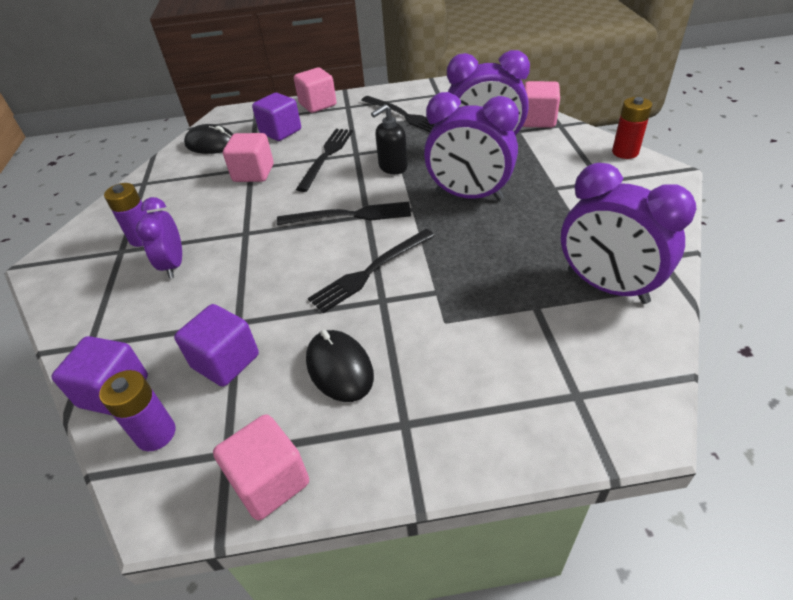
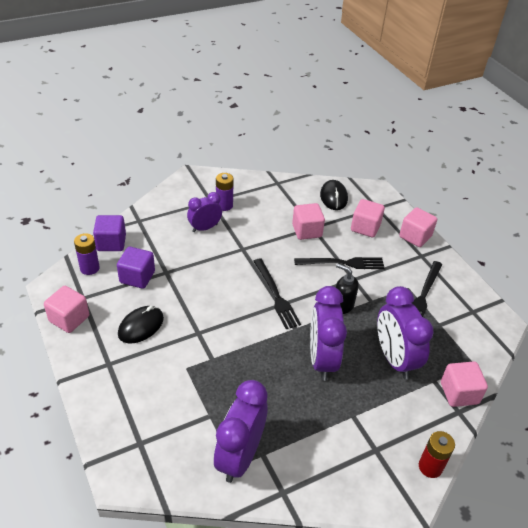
camera: 65 degrees right, 0 degrees up
purple cube [252,93,301,141] -> pink cube [351,199,385,237]
black fork [308,229,435,313] -> none

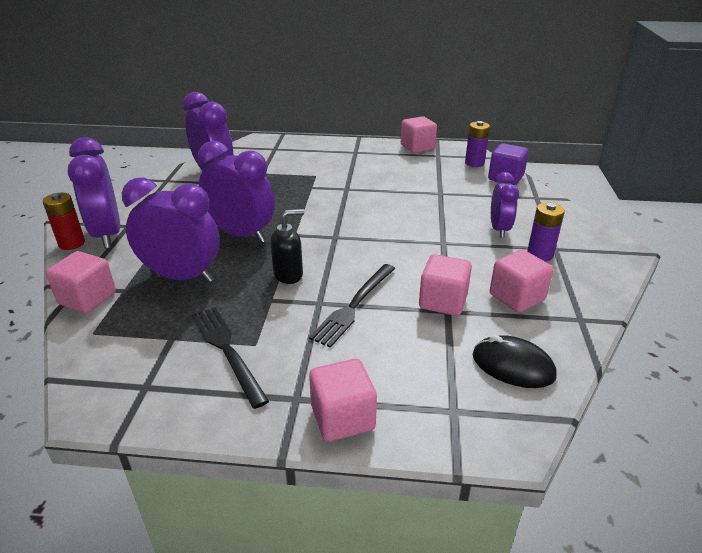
camera: 125 degrees right, 10 degrees down
purple cube [117,247,155,289] -> none
black mouse [118,306,164,344] -> none
black fork [253,258,301,329] -> none
pink cube [351,199,385,237] -> pink cube moved to [490,250,553,312]
none -> purple clock [68,137,120,249]

